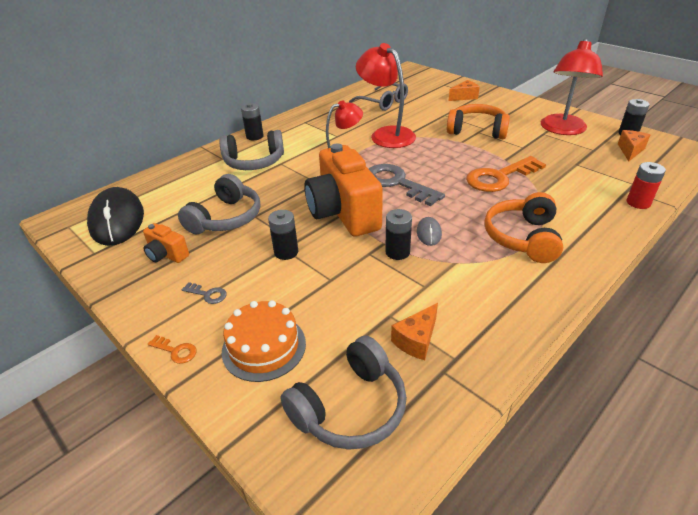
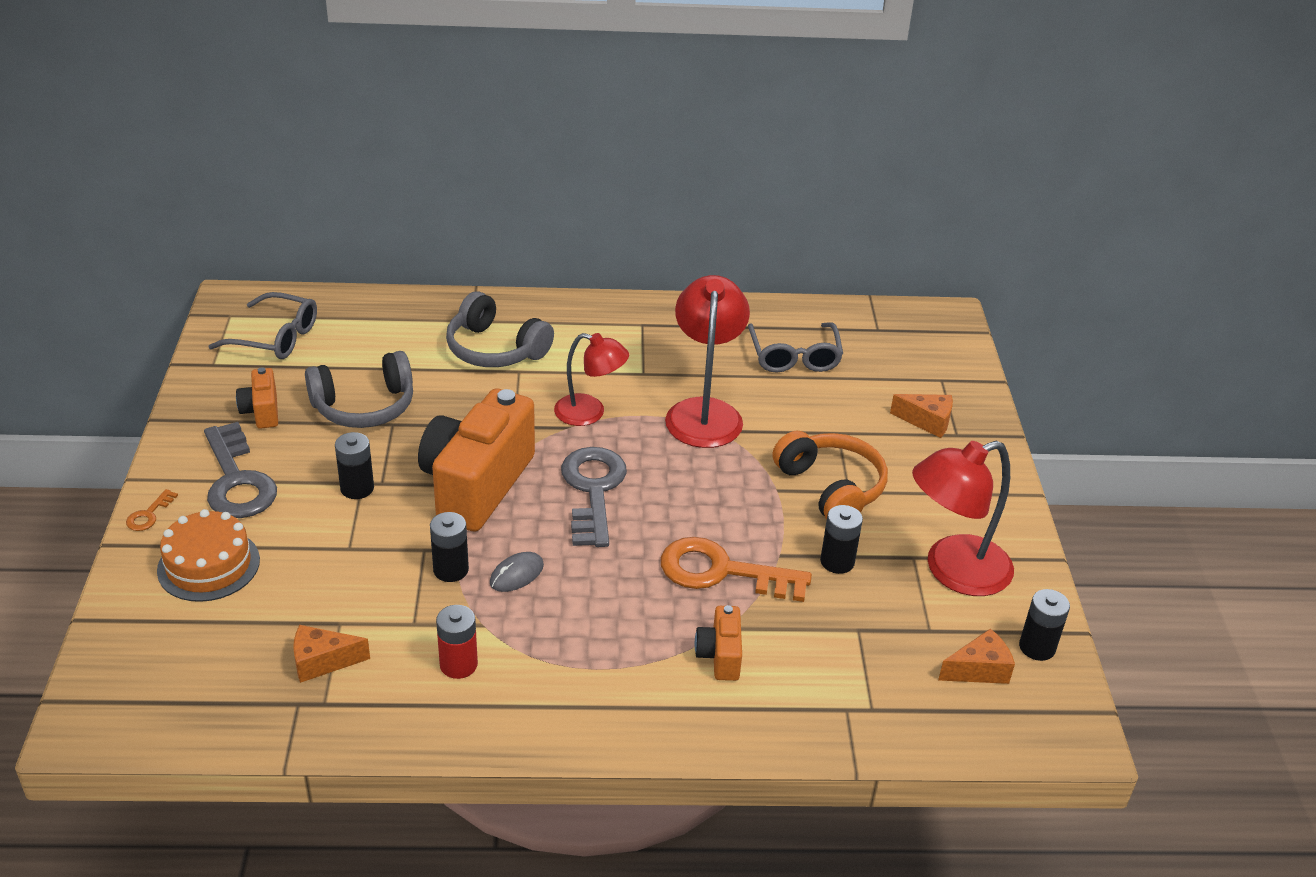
camera: 40 degrees right, 0 degrees up
black mouse [87,187,144,246] -> grey glasses [208,292,317,359]
orange key [148,335,197,364] -> orange key turned 45 degrees clockwise [126,489,178,531]
grey key [182,282,227,304] -> grey key [204,422,277,518], size x2.39
black battery [241,103,263,140] -> black battery moved to [820,505,863,574]
grey headphones [280,336,407,450] -> none
orange headphones [484,192,563,263] -> none
red battery [627,162,666,209] -> red battery moved to [436,605,478,679]
none -> orange camera [695,605,742,681]

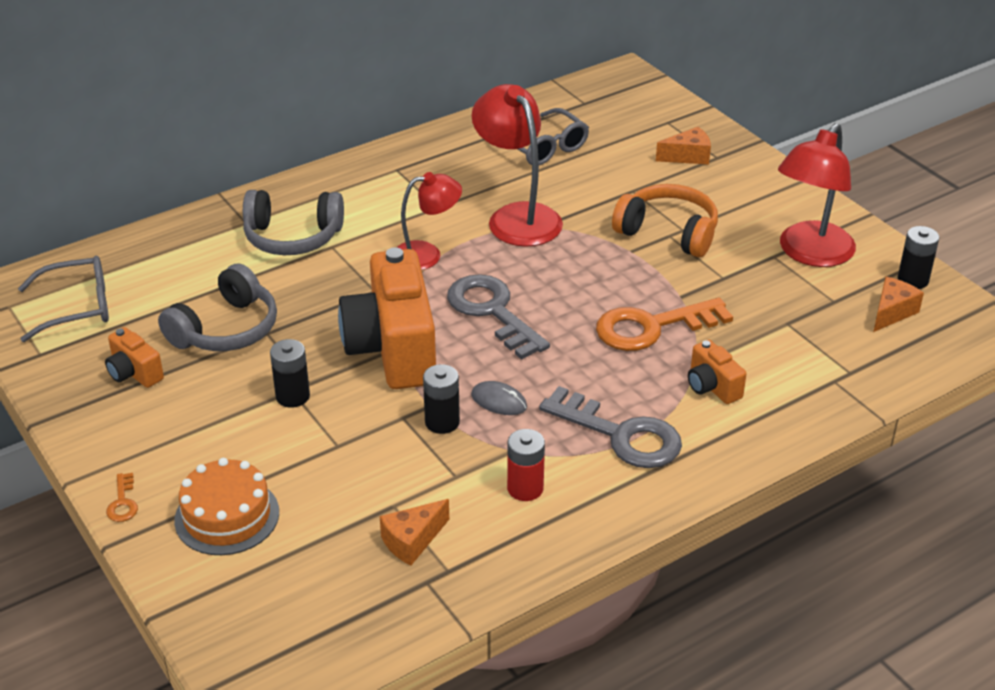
camera: 30 degrees left, 0 degrees up
grey key [204,422,277,518] -> grey key moved to [539,386,682,468]
grey mouse [490,552,544,592] -> grey mouse turned 75 degrees counterclockwise [471,381,527,415]
black battery [820,505,863,574] -> none

